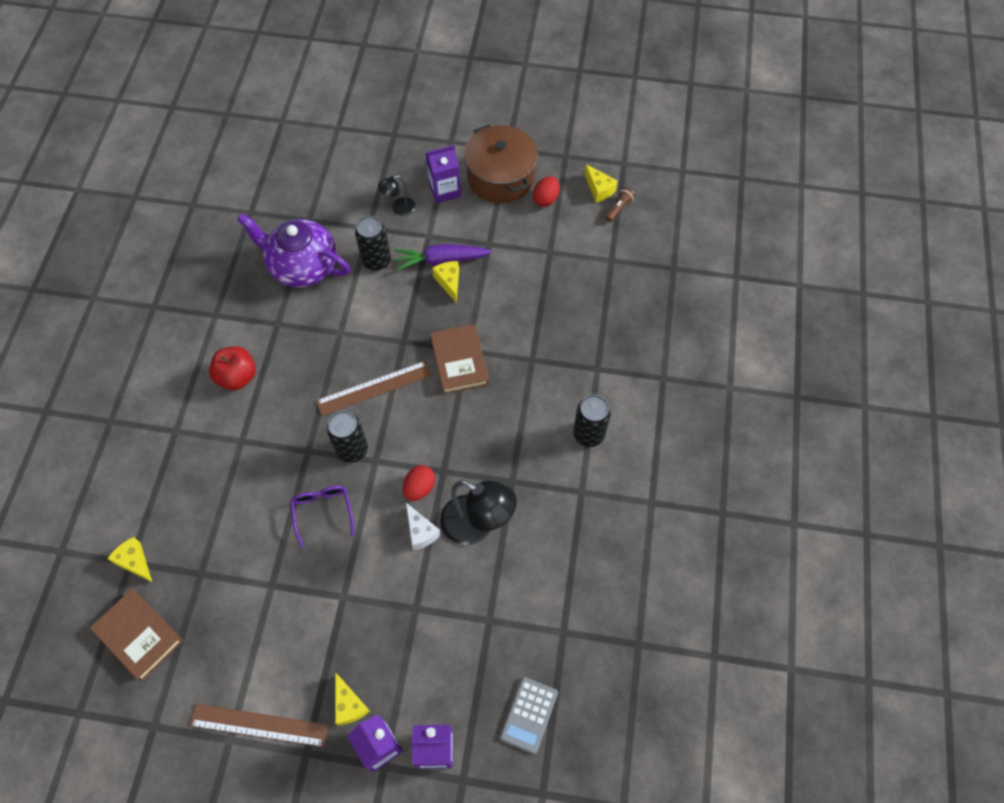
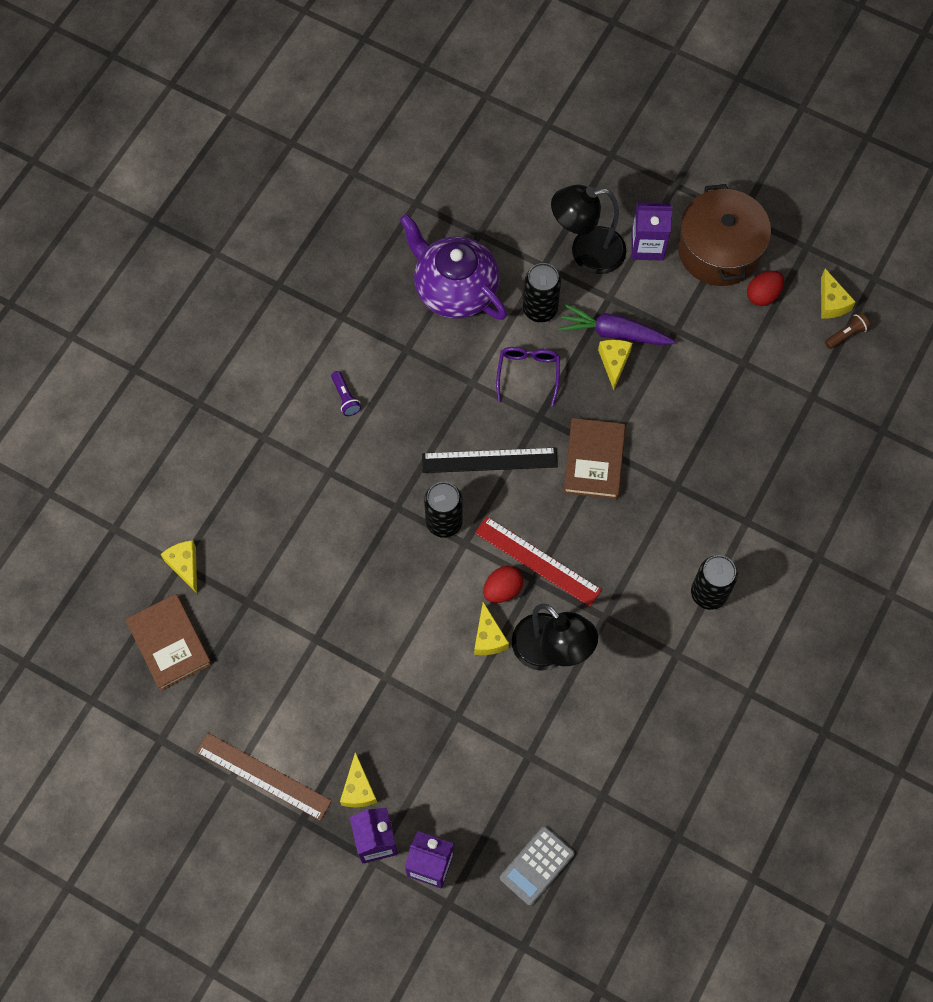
camera: 20 degrees right, 5 degrees up
red apple [209,346,256,390] -> purple flashlight [331,371,361,416]
purple glasses [290,486,354,548] -> purple glasses moved to [496,347,560,407]
brown ruler [316,361,432,416] -> black ruler [422,448,558,473]
black lamp [378,175,415,216] -> black lamp [551,185,626,274], size x1.96
white cheese [406,503,441,550] -> yellow cheese [474,602,509,655]
none -> red ruler [475,517,602,607]

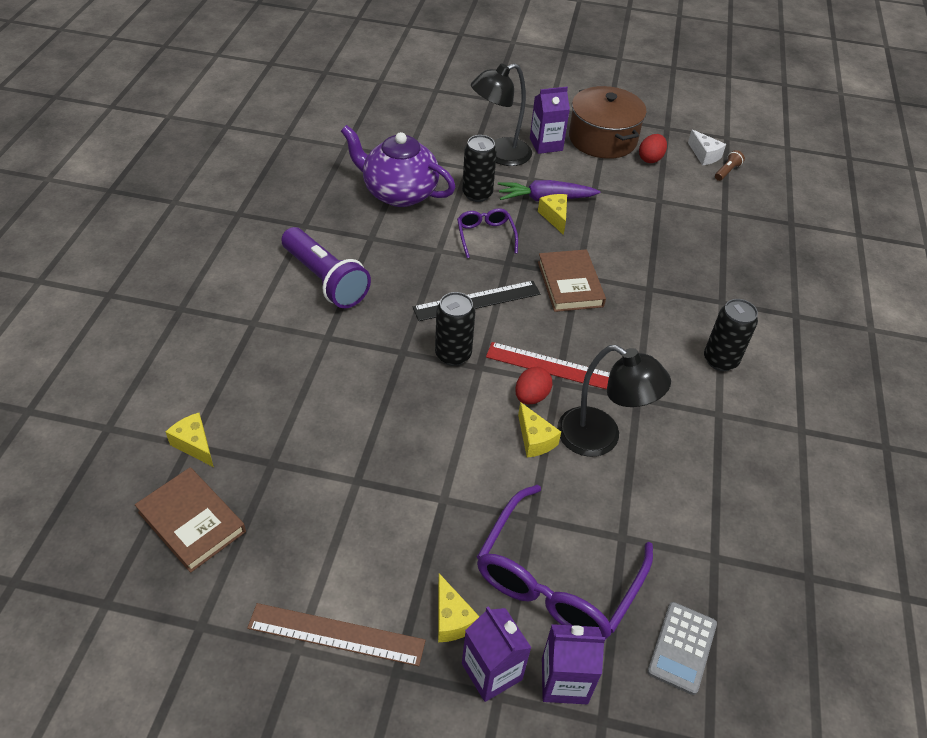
camera: 20 degrees left, 20 degrees down
purple flashlight [331,371,361,416] -> purple flashlight [281,227,371,308], size x2.44
yellow cheese [821,269,856,319] -> white cheese [688,129,726,165]
none -> purple glasses [477,485,653,639]

